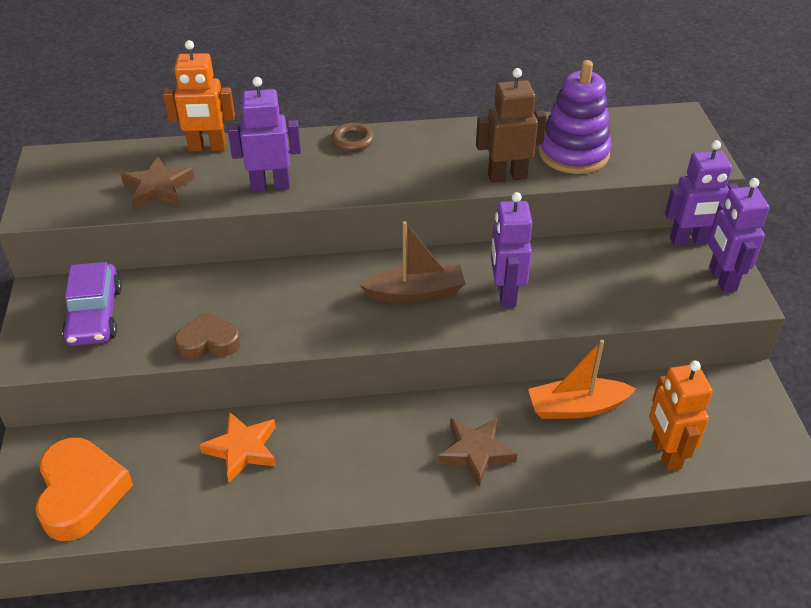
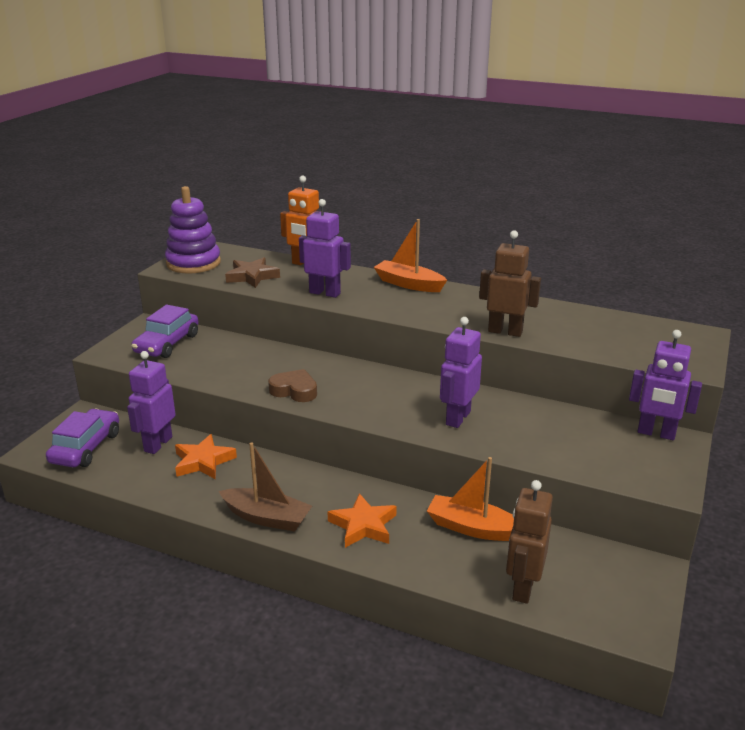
camera: 30 degrees right, 15 degrees down
orange heart [35,437,133,541] -> purple car [46,409,119,467]
brown heart [174,311,241,360] -> brown heart moved to [268,369,317,402]
brown ring [331,123,374,152] -> orange boat [374,219,447,292]
brown boat [360,221,466,303] -> brown boat moved to [219,442,312,532]
brown star [437,418,517,486] -> orange star [328,493,397,548]
purple stacking toy [539,60,612,174] -> purple stacking toy moved to [165,186,221,274]
orange robot [649,361,713,471] -> brown robot [506,480,553,604]
purple robot [708,178,770,293] -> purple robot moved to [127,351,176,454]

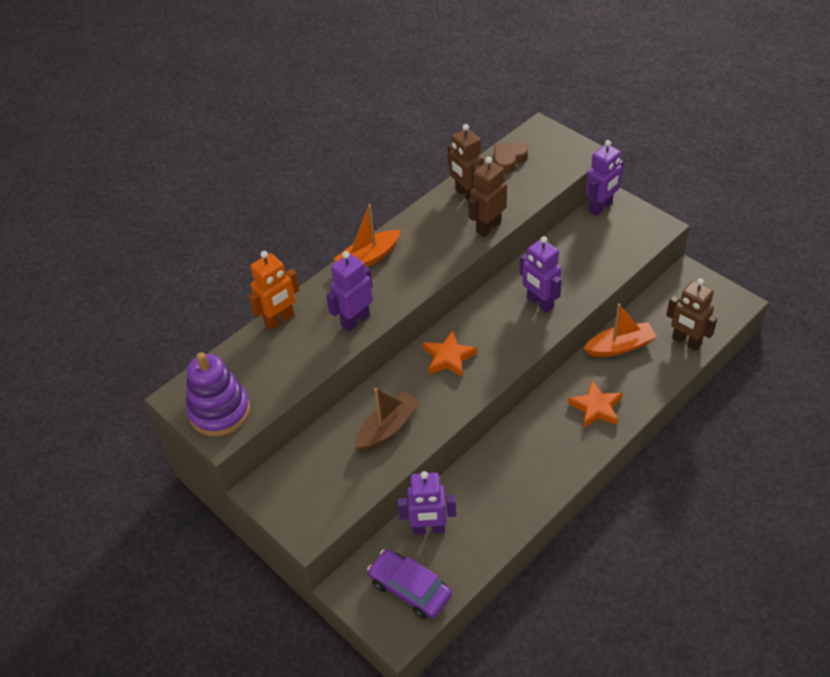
camera: 65 degrees left, 20 degrees up
purple robot [127,351,176,454] -> purple robot turned 45 degrees counterclockwise [398,471,456,535]
purple car [131,305,199,358] -> none
orange star [175,434,237,479] -> orange star moved to [423,331,477,378]
brown boat [219,442,312,532] -> brown boat moved to [355,388,420,451]
brown star [225,257,280,288] -> none
brown heart [268,369,317,402] -> brown heart moved to [494,142,528,173]
orange boat [427,457,514,541] -> orange boat turned 150 degrees counterclockwise [584,304,657,357]
none -> brown robot [448,124,484,201]

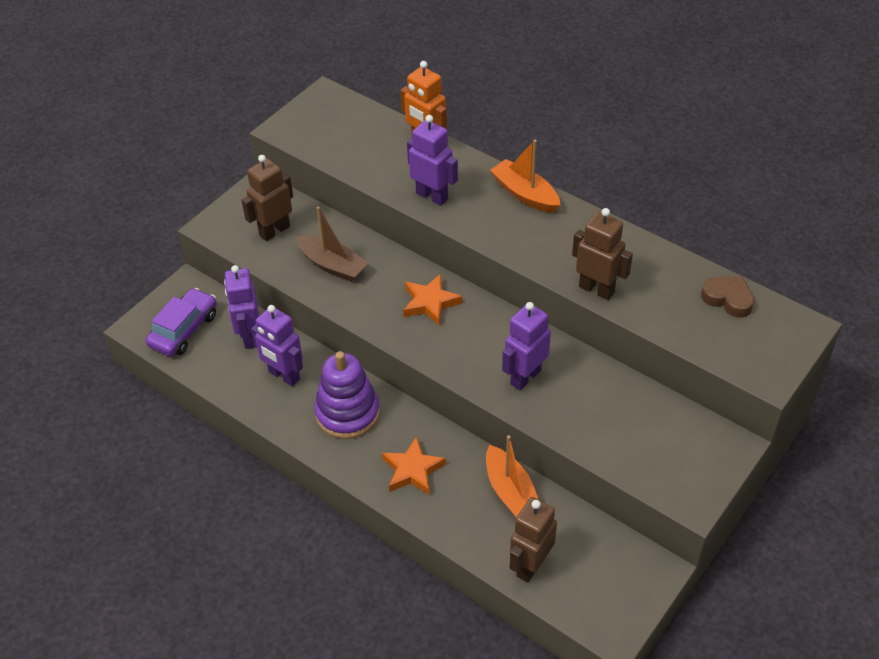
camera: 80 degrees right, 0 degrees up
purple stacking toy [186,352,250,436] -> purple stacking toy moved to [314,351,380,439]
brown robot [448,124,484,201] -> brown robot moved to [242,155,293,241]
purple robot [586,140,624,216] -> purple robot moved to [251,305,303,386]

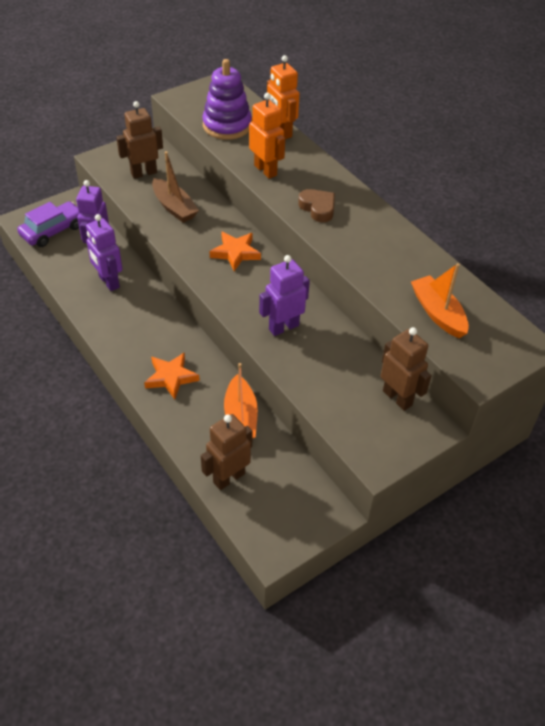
camera: 15 degrees right, 0 degrees up
purple stacking toy [314,351,380,439] -> purple stacking toy moved to [202,59,252,140]
purple robot [407,115,458,206] -> orange robot [249,93,285,179]
orange boat [490,140,560,213] -> orange boat moved to [411,263,469,338]
brown robot [572,208,633,300] -> brown robot moved to [381,327,432,411]
brown heart [701,275,754,317] -> brown heart moved to [298,189,335,222]

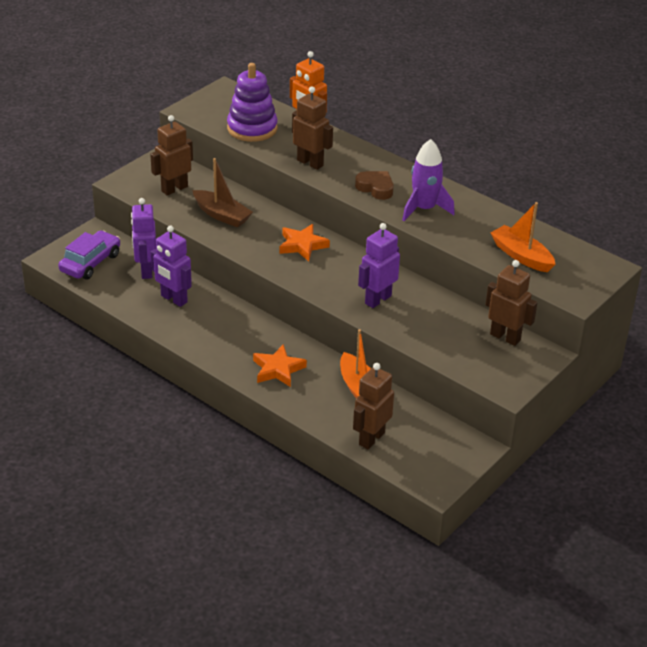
camera: 15 degrees left, 10 degrees down
orange robot [249,93,285,179] -> brown robot [292,86,333,170]
none -> purple rocket [402,139,455,221]

